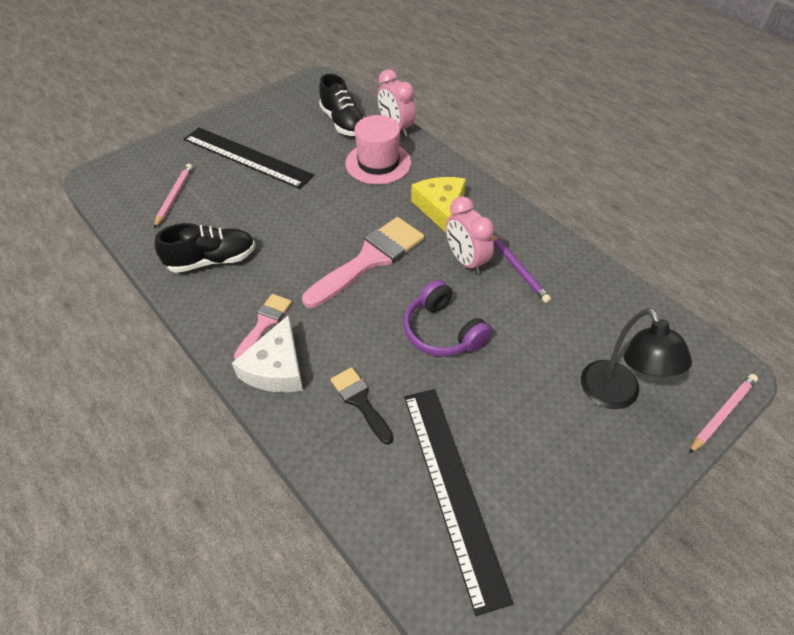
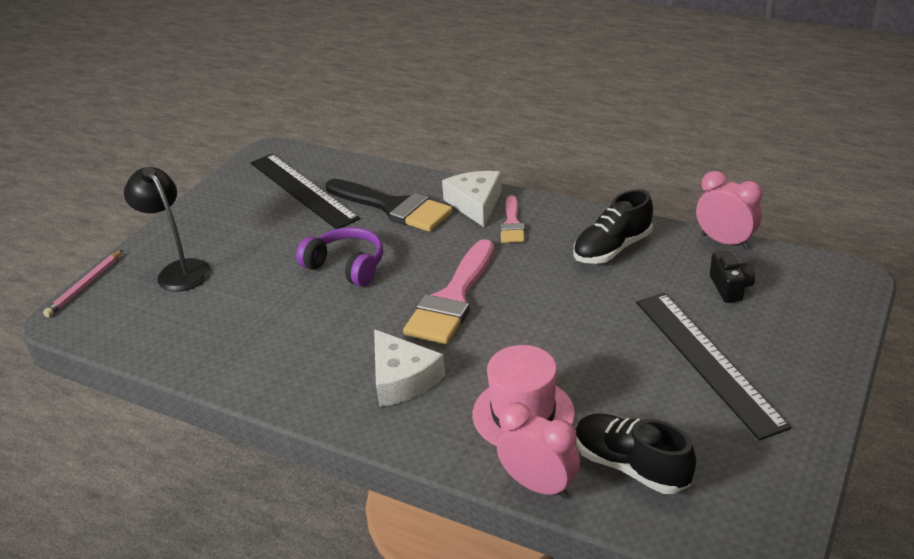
camera: 160 degrees right, 15 degrees down
pink pencil [154,164,193,228] -> black camera [710,251,755,303]
black ruler [184,128,314,189] -> black ruler turned 60 degrees clockwise [636,293,791,441]
black brush [331,367,393,444] -> black brush [326,179,453,232], size x1.85
yellow cheese [411,177,466,232] -> white cheese [374,329,445,407]
pink clock [446,196,494,275] -> pink clock moved to [696,171,763,249]
purple pencil [492,234,551,303] -> none

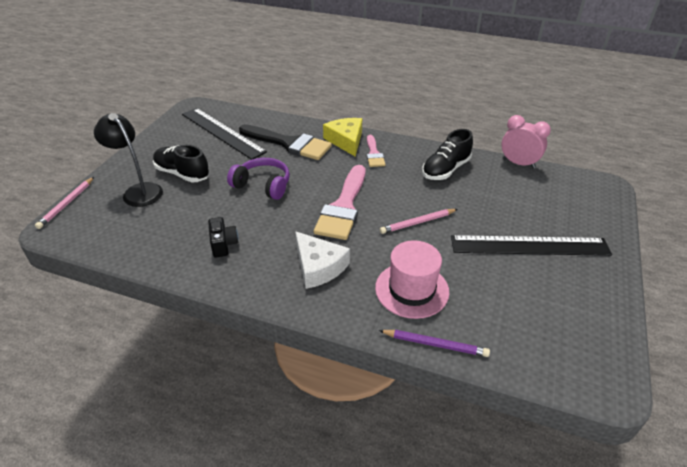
camera: 10 degrees left, 5 degrees up
white cheese [442,171,502,227] -> yellow cheese [323,118,362,156]
pink clock [497,402,580,499] -> purple pencil [379,330,490,357]
black shoe [576,414,696,494] -> black shoe moved to [153,145,210,182]
black ruler [636,293,791,441] -> black ruler turned 60 degrees counterclockwise [451,235,612,256]
black camera [710,251,755,303] -> black camera moved to [208,217,238,258]
none -> pink pencil [380,209,458,234]

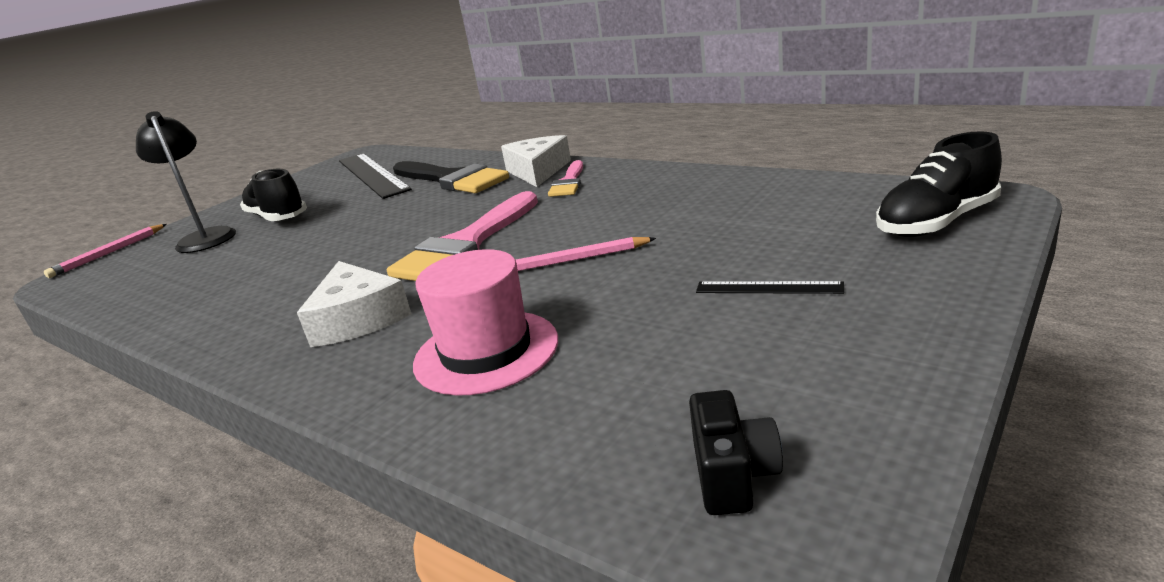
camera: 20 degrees right, 15 degrees down
black camera [208,217,238,258] -> black camera moved to [689,390,783,515]
purple headphones [227,158,290,200] -> none
yellow cheese [323,118,362,156] -> white cheese [501,135,571,187]
purple pencil [379,330,490,357] -> none
black shoe [422,129,473,180] -> black shoe moved to [876,131,1002,237]
black ruler [451,235,612,256] -> black ruler [696,281,844,294], size x0.44
pink clock [501,115,551,169] -> none

